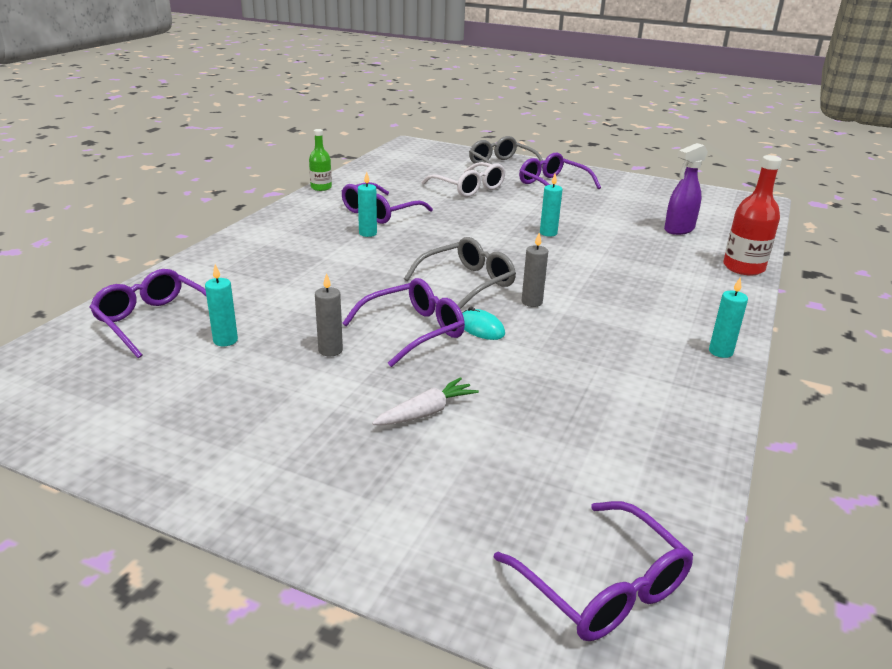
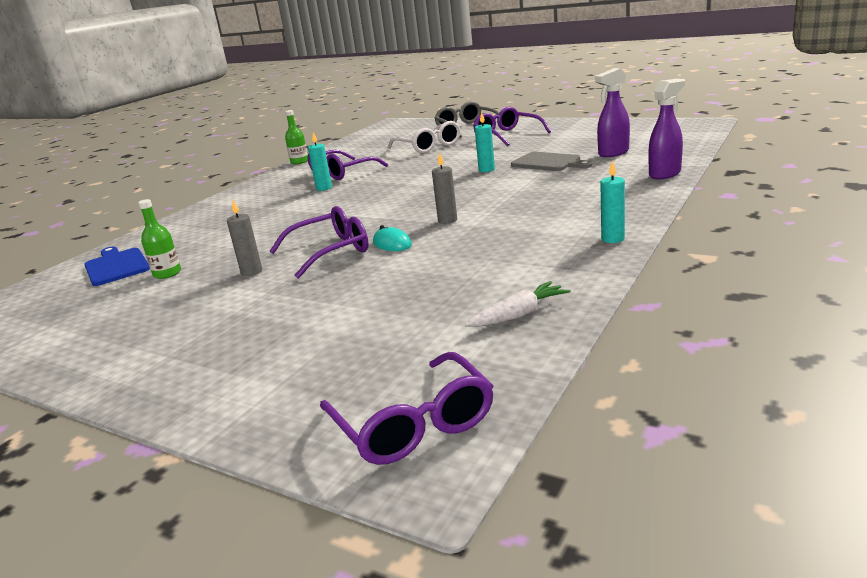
camera: 10 degrees right, 5 degrees down
purple glasses [89,269,207,358] -> blue cutting board [84,247,150,286]
turquoise candle [205,264,238,346] -> green bottle [138,199,181,279]
white carrot [372,377,479,425] -> white carrot moved to [465,281,571,327]
grey glasses [404,237,516,309] -> none
red bottle [723,155,782,275] -> purple spray bottle [648,79,685,179]
none -> grey cutting board [511,152,592,171]

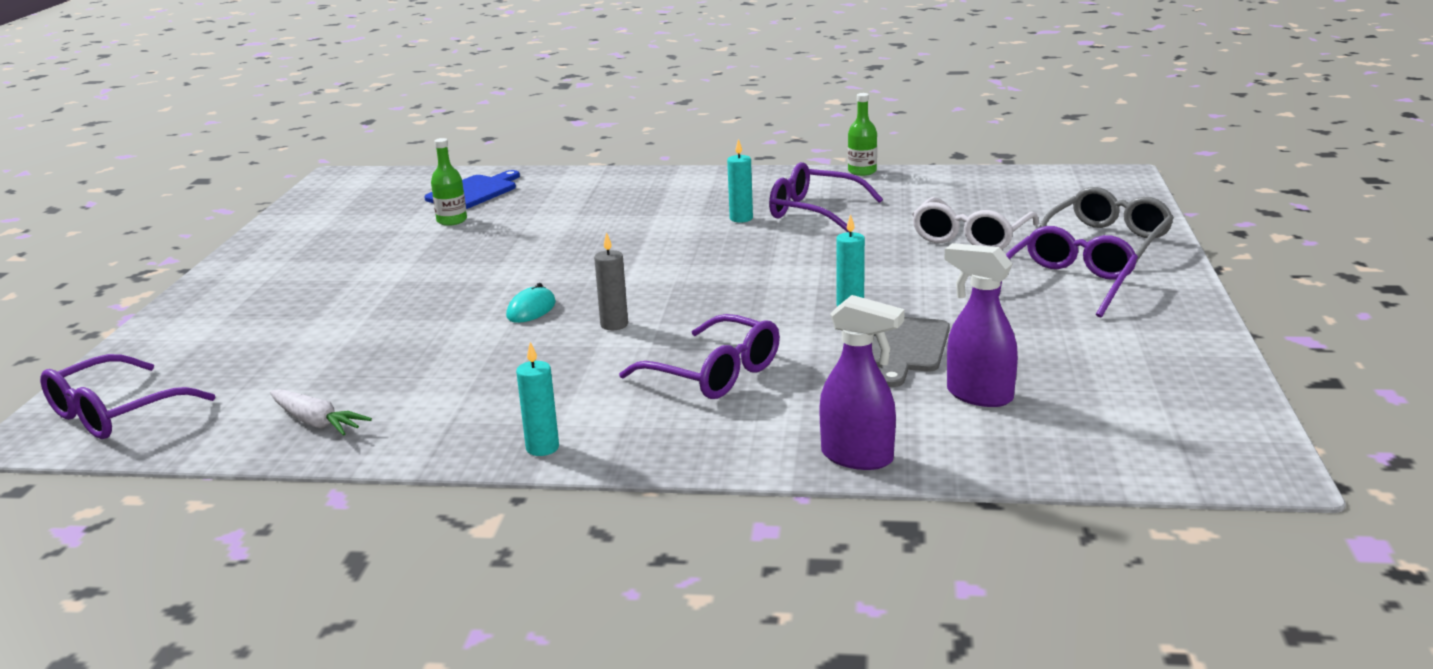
camera: 65 degrees right, 0 degrees up
grey candle [227,200,262,276] -> none
purple glasses [269,206,369,279] -> purple glasses moved to [619,314,780,399]

